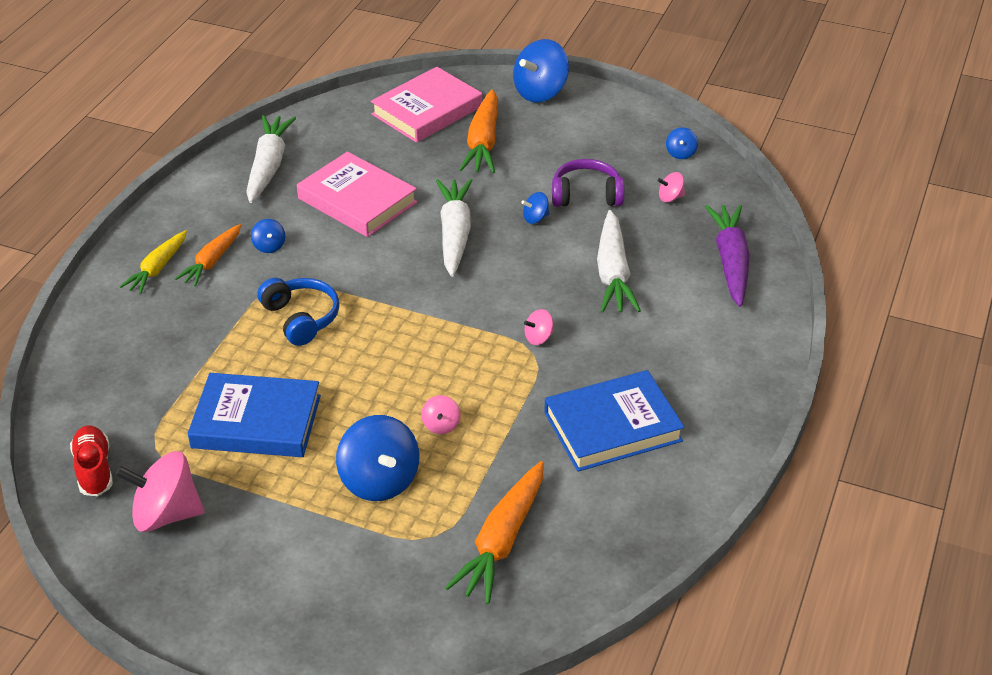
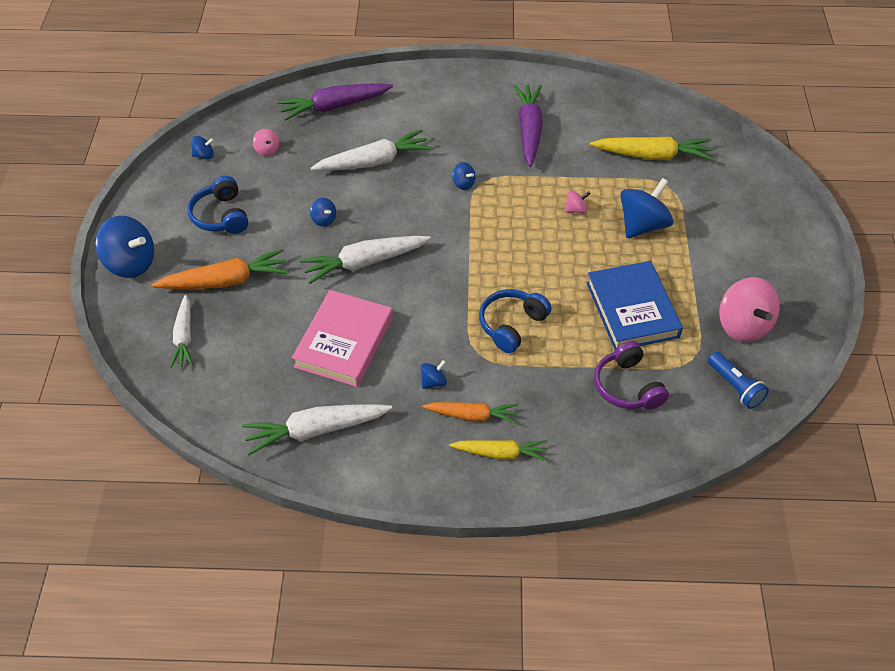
camera: 110 degrees left, 10 degrees up
red shoe [70,425,113,496] -> blue flashlight [708,352,769,409]
pink book [371,67,482,143] -> white carrot [170,295,193,368]
orange carrot [445,461,544,604] -> yellow carrot [590,136,713,160]
pink spinning top [524,309,553,345] -> blue spinning top [452,162,476,190]
blue book [544,370,685,472] -> purple carrot [513,84,543,167]
purple headphones [552,159,624,207] -> purple headphones moved to [594,341,669,410]
none -> blue headphones [187,176,249,234]

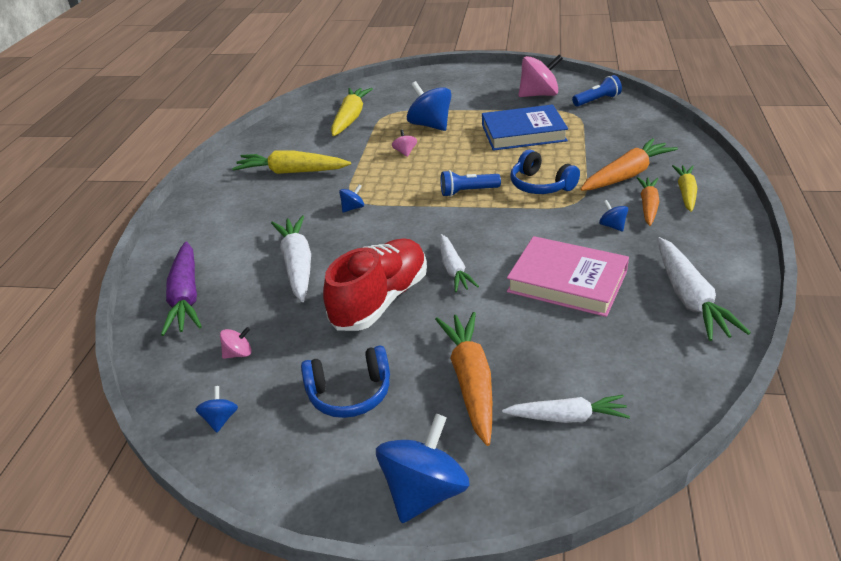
camera: 80 degrees left, 15 degrees down
white carrot [300,236,431,284] -> white carrot [440,234,479,292], size x0.65
blue spinning top [310,198,336,226] -> red shoe [323,238,427,331]
purple carrot [513,84,543,167] -> yellow carrot [232,150,351,174]
purple headphones [594,341,669,410] -> none
none -> blue flashlight [441,170,501,197]
none -> orange carrot [580,138,678,191]

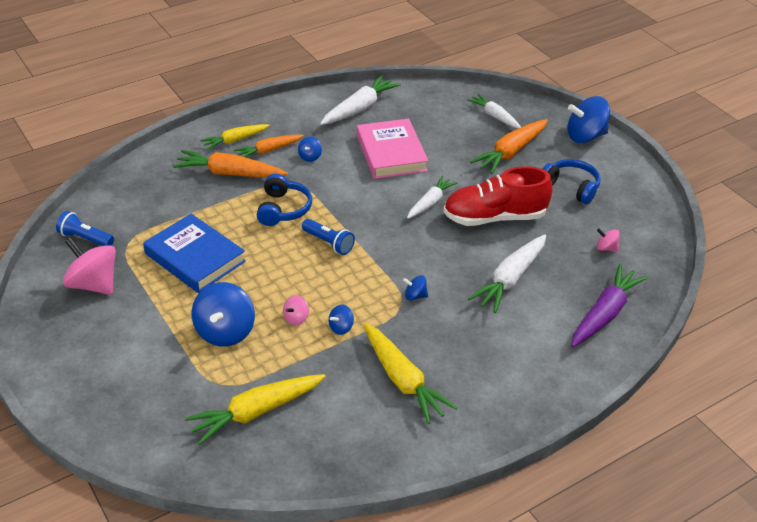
camera: 135 degrees left, 5 degrees up
blue spinning top [195,386,238,433] -> blue spinning top moved to [329,305,354,335]

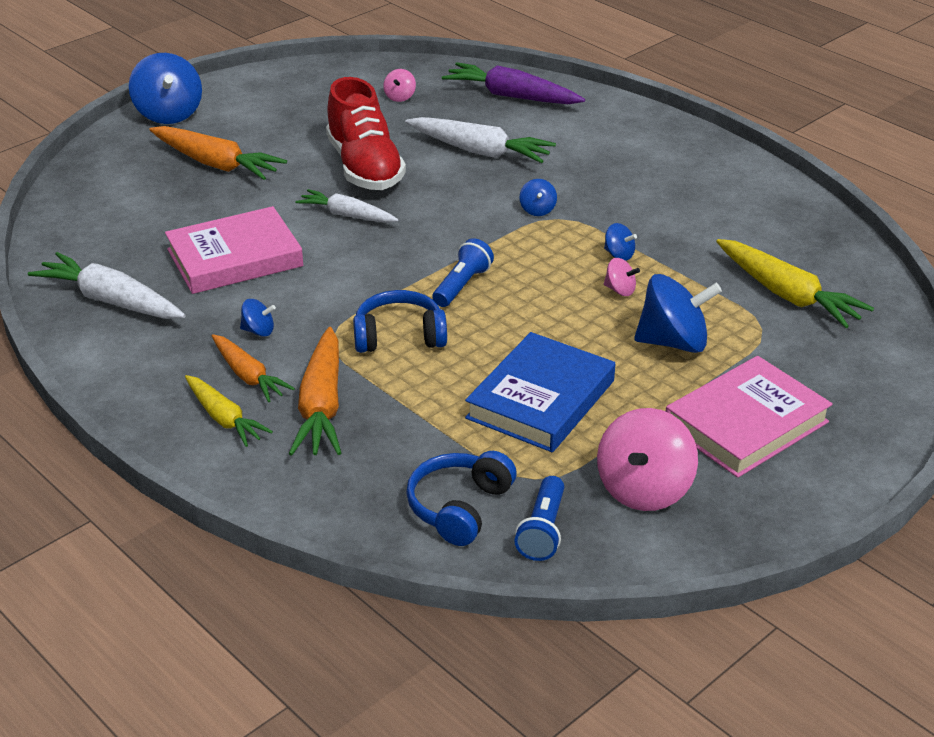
camera: 100 degrees left, 5 degrees down
yellow carrot [364,323,457,424] -> none
white carrot [467,94,521,128] -> none
blue headphones [543,159,601,204] -> blue headphones moved to [406,451,517,546]
none -> pink book [666,356,833,478]

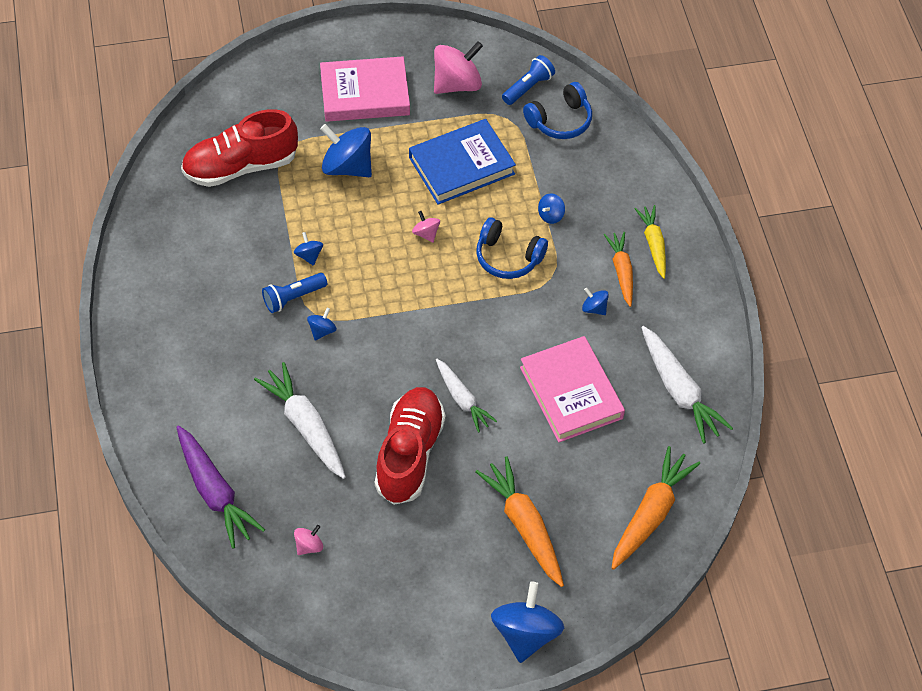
camera: 150 degrees left, 20 degrees up
pink book [165,206,303,294] -> pink book turned 60 degrees clockwise [520,336,625,442]
orange carrot [289,327,341,456] -> orange carrot moved to [612,446,700,570]
blue flashlight [432,238,494,307] -> blue flashlight moved to [262,273,327,313]
pink spinning top [604,258,640,296] -> pink spinning top moved to [412,211,440,243]
yellow carrot [716,239,874,328] -> red shoe [181,109,298,187]
none -> blue spinning top [538,194,565,224]

